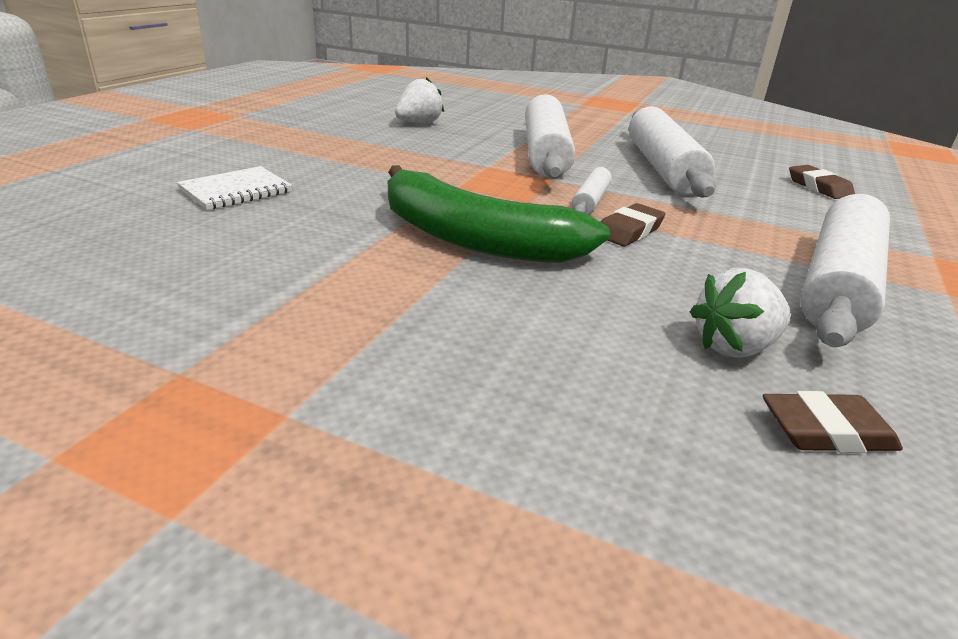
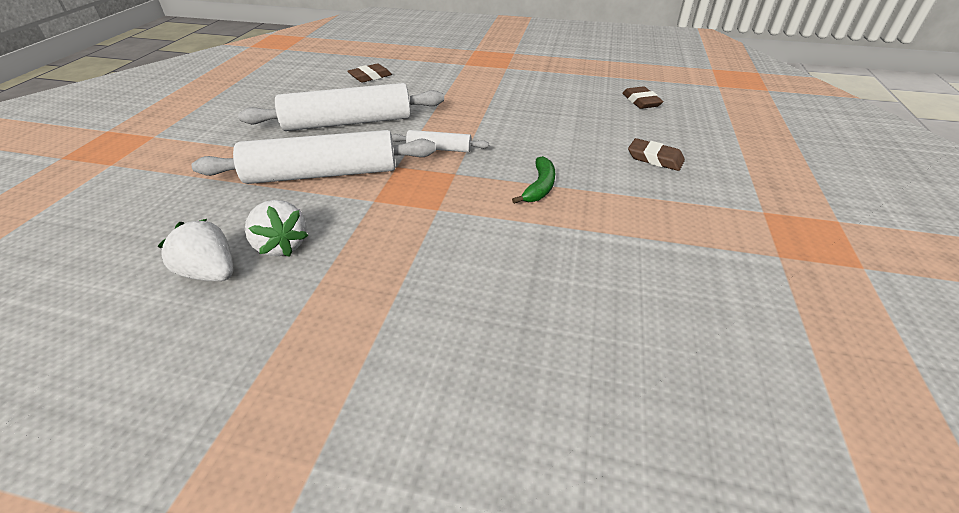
camera: 100 degrees left, 10 degrees up
white notebook [177,166,292,210] -> none
green banana [388,165,610,263] -> green banana [512,156,555,204], size x0.45
brown eraser [601,203,665,246] -> brown eraser moved to [628,138,685,171]
white strawberry [690,268,791,358] -> white strawberry moved to [245,200,309,257]
white rolling pin [800,194,890,347] -> none

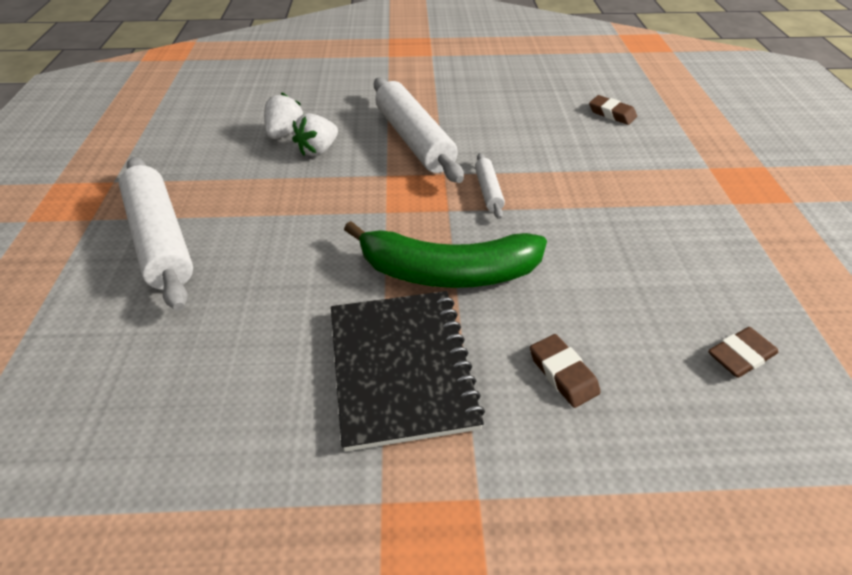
camera: 75 degrees right, 5 degrees up
white rolling pin [238,83,444,131] -> white rolling pin moved to [119,157,193,311]
green banana [512,156,555,204] -> green banana [344,221,547,288], size x2.25
brown eraser [628,138,685,171] -> brown eraser turned 45 degrees counterclockwise [530,334,600,408]
none -> black notebook [331,291,485,452]

